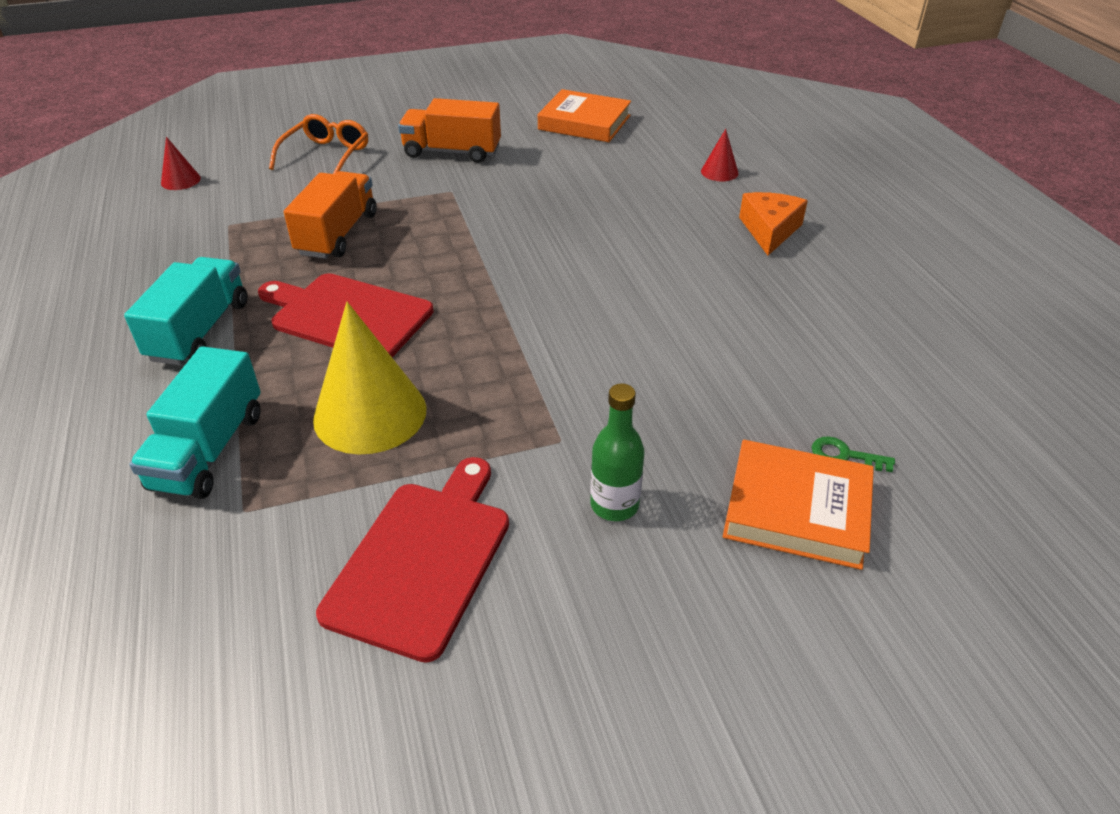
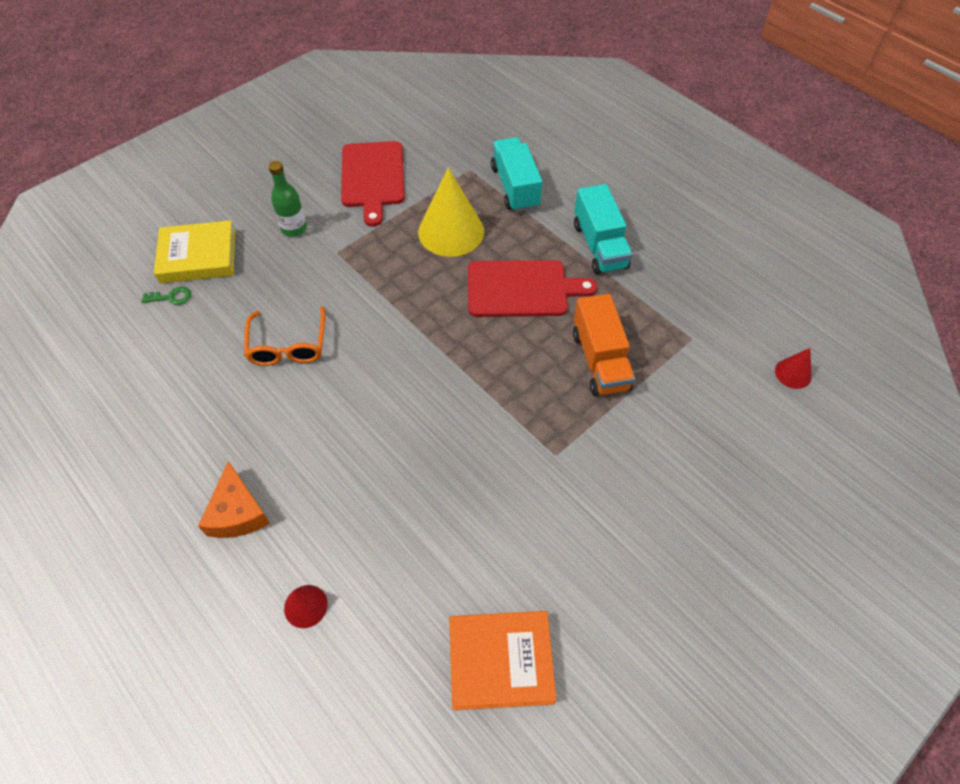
camera: 155 degrees right, 15 degrees up
orange glasses [269,114,368,174] -> orange glasses moved to [244,306,325,366]
orange truck [398,98,501,163] -> none
orange book [723,440,874,570] -> yellow book [154,220,235,283]

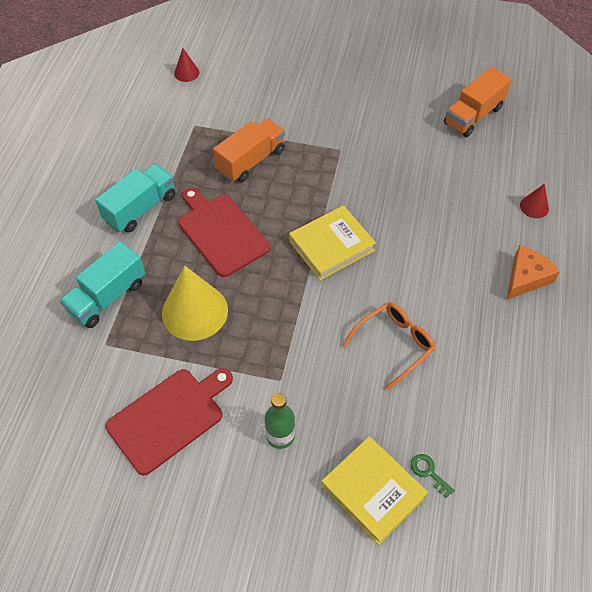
camera: 125 degrees left, 0 degrees up
orange book [449,611,557,710] -> orange truck [444,67,512,137]
none -> yellow book [289,205,376,280]

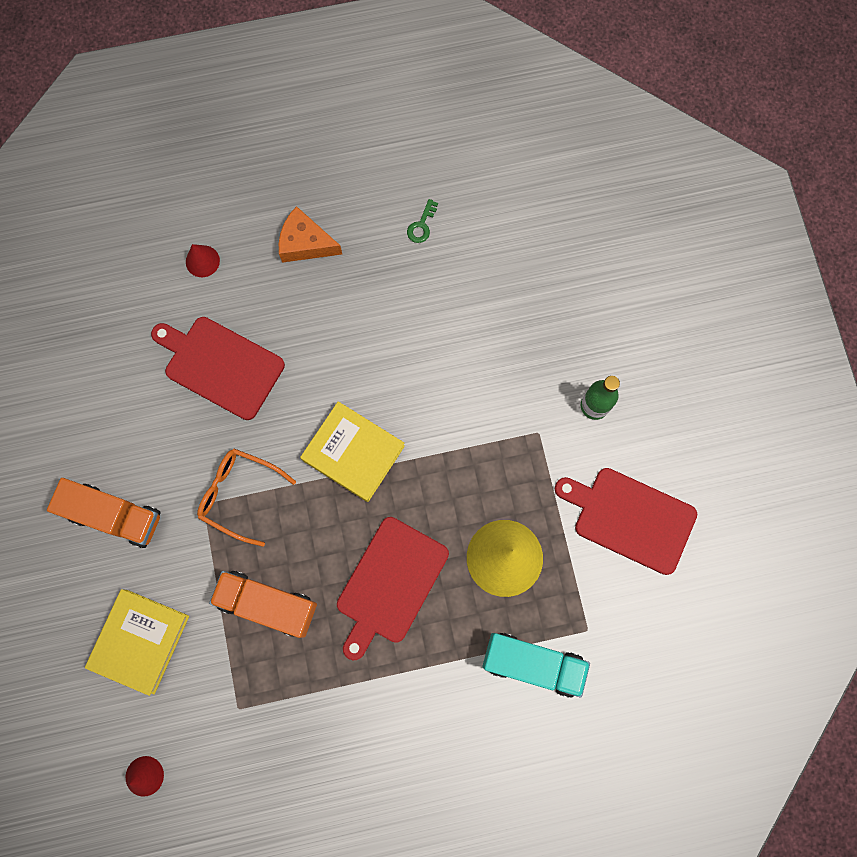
camera: 115 degrees left, 20 degrees up
turquoise truck [95,164,175,233] -> none
yellow book [321,436,428,545] -> yellow book moved to [85,589,189,696]
orange glasses [343,302,435,390] -> orange glasses moved to [197,449,296,547]
green key [411,454,455,498] -> green key moved to [407,199,438,243]
orange truck [444,67,512,137] -> orange truck moved to [47,478,160,548]
none -> red cutting board [151,317,285,420]

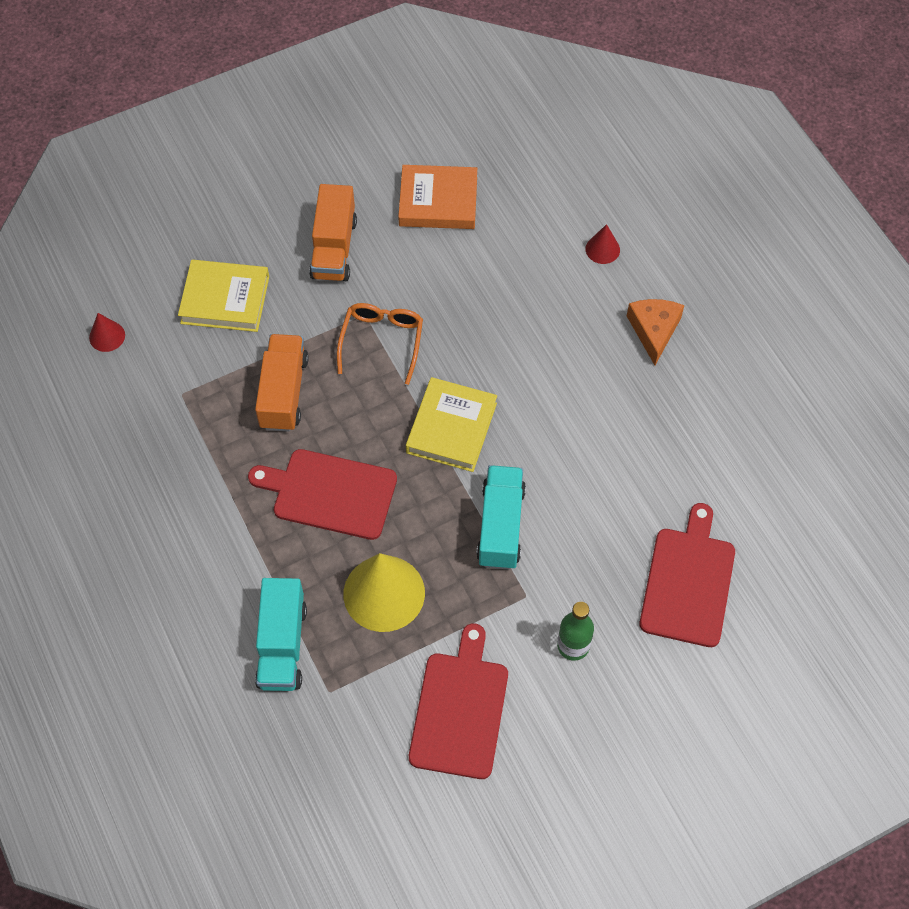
camera: 75 degrees right, 15 degrees down
red cutting board [151,317,285,420] -> red cutting board moved to [640,503,735,647]
green key [407,199,438,243] -> none
none -> orange book [398,165,477,229]
none -> turquoise truck [476,465,526,570]

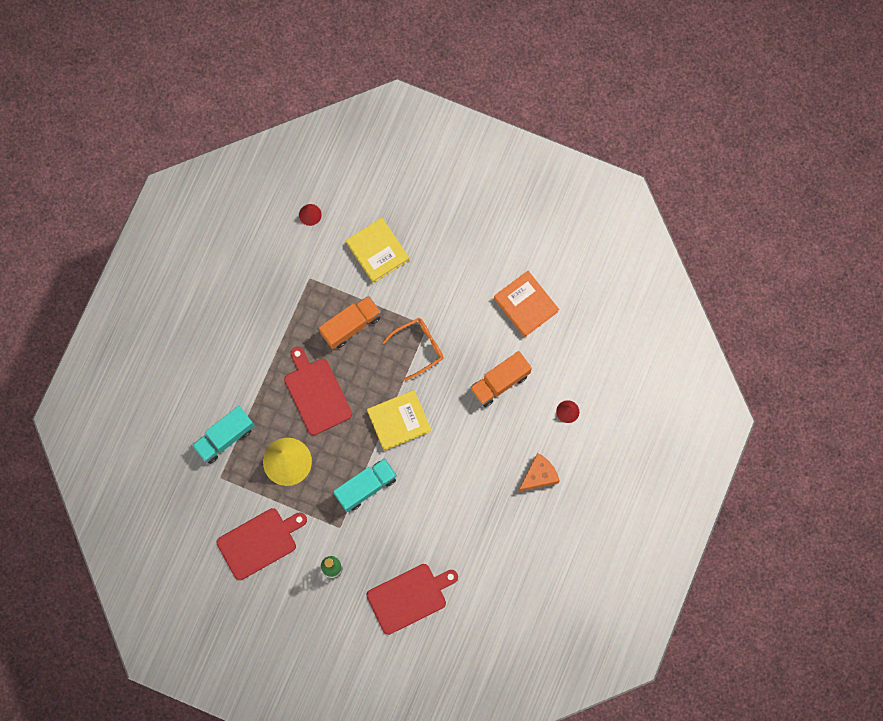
camera: 50 degrees right, 15 degrees up
orange truck [309,184,357,281] -> orange truck moved to [470,351,532,407]

